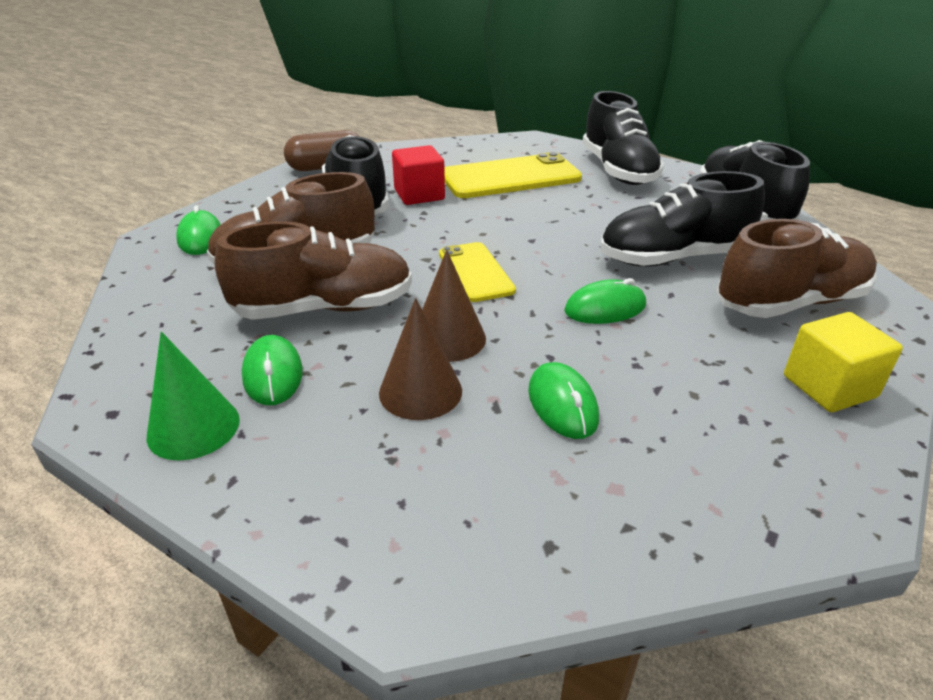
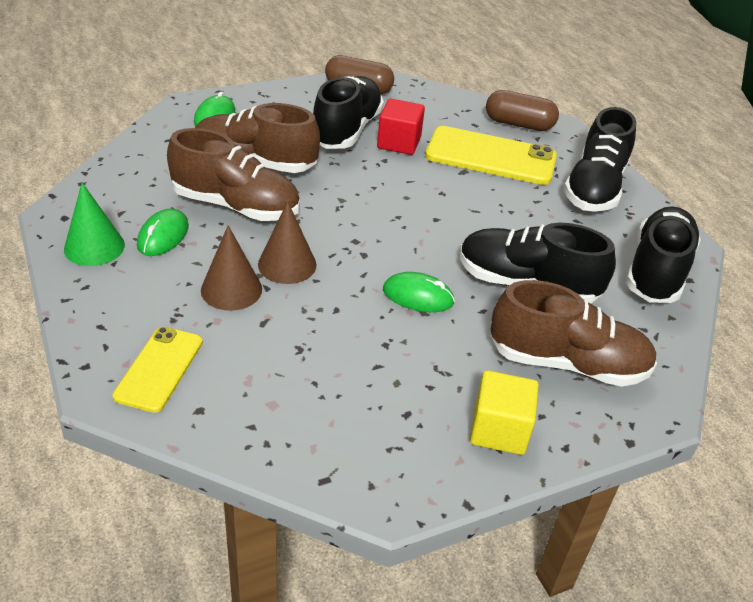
camera: 30 degrees right, 5 degrees up
yellow phone [439,242,516,302] -> yellow phone moved to [112,327,203,413]
green mouse [528,362,599,439] -> none
none -> brown capsule [486,90,559,131]

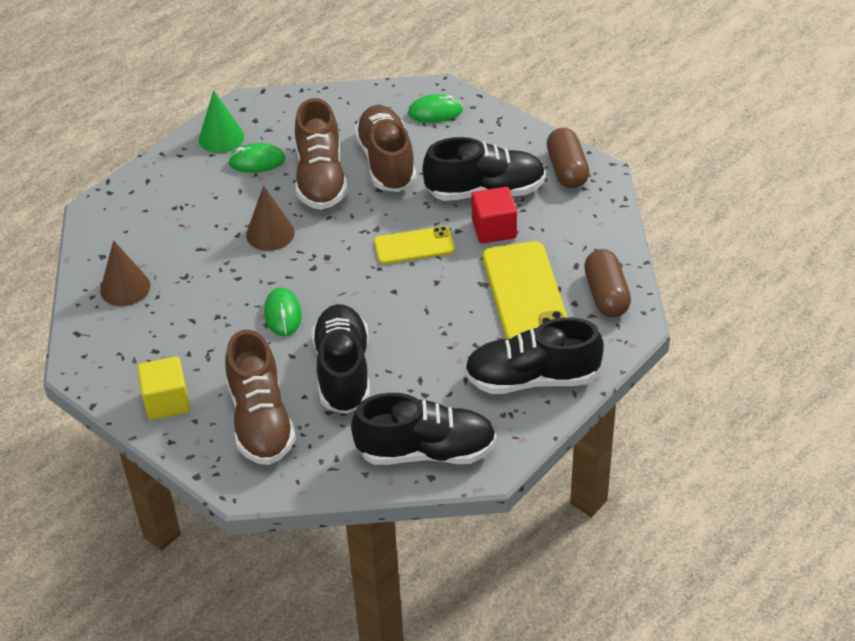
camera: 70 degrees right, 5 degrees up
yellow phone [112,327,203,413] -> yellow phone moved to [374,226,455,264]
brown cone [201,225,262,311] -> brown cone moved to [100,240,150,306]

